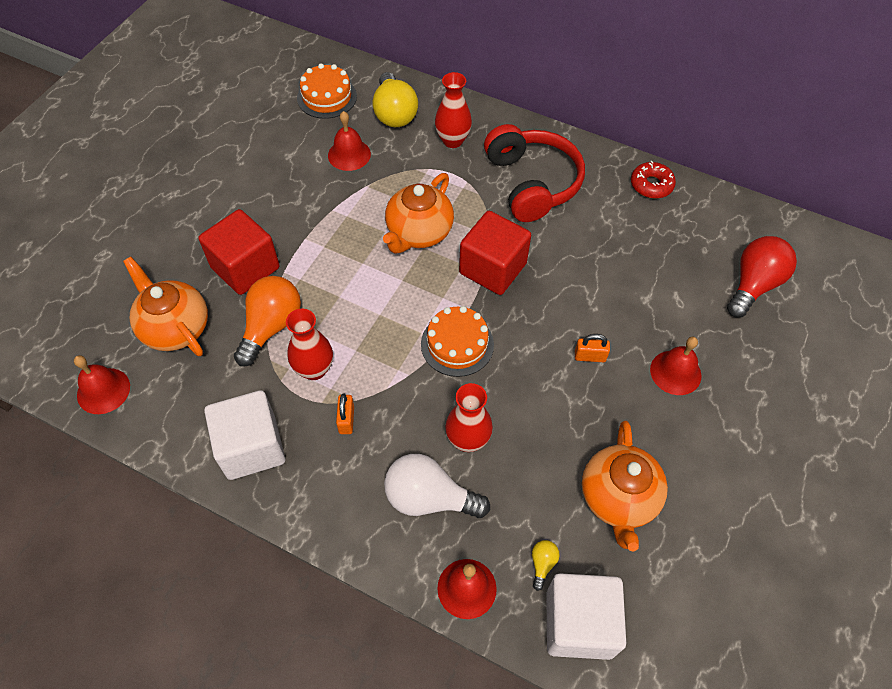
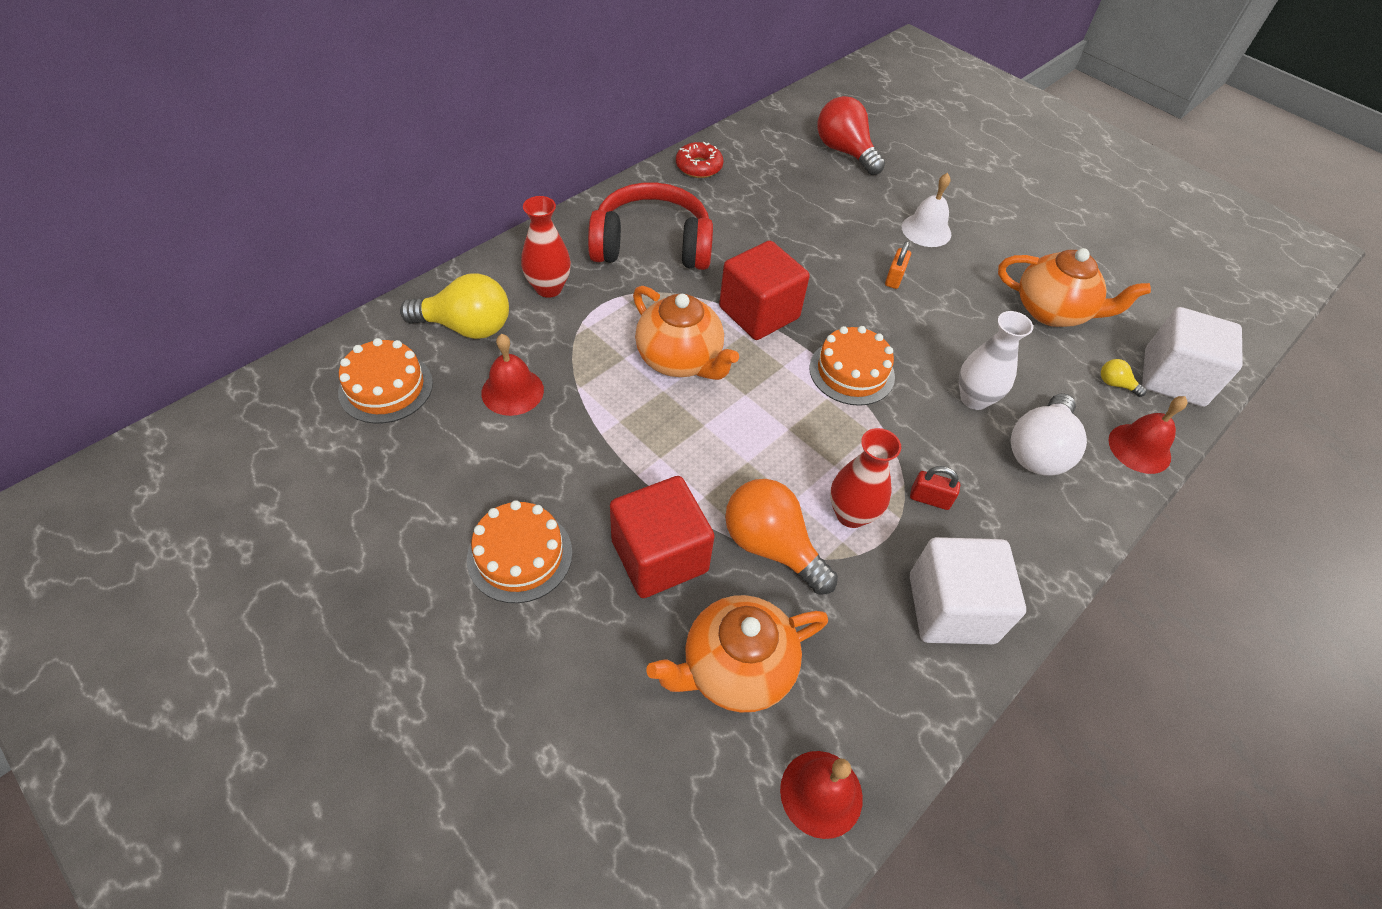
camera: 75 degrees left, 5 degrees down
orange padlock [336,394,354,434] -> red padlock [910,466,960,510]
red vase [445,383,493,452] -> white vase [959,311,1033,410]
red bell [650,337,702,395] -> white bell [902,173,951,247]
none -> orange cake [467,500,572,603]

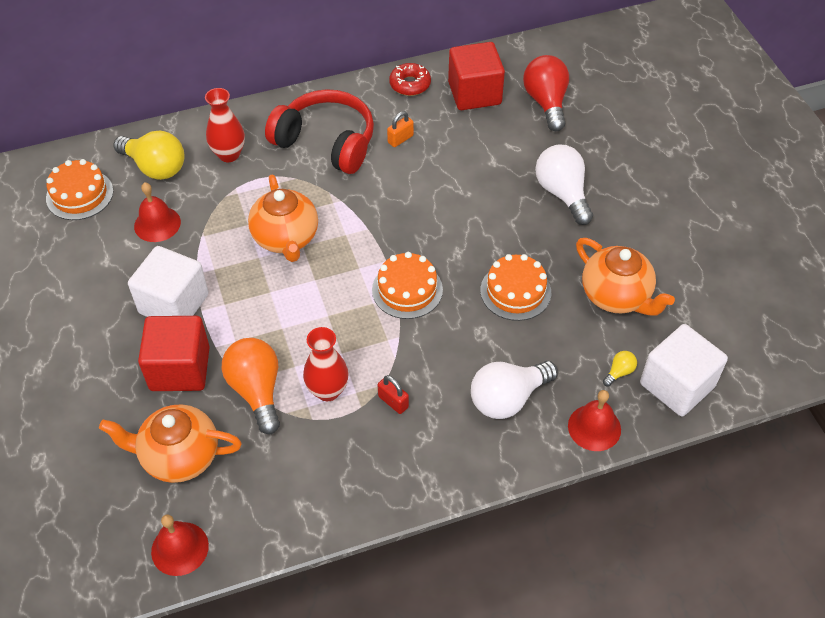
camera: 30 degrees right, 0 degrees up
orange cake [467,500,572,603] -> orange cake moved to [480,254,551,321]
red cube [719,240,810,340] -> red cube moved to [448,42,505,110]
orange padlock [885,241,911,289] -> orange padlock moved to [387,111,414,147]
white bell [902,173,951,247] -> white light bulb [535,144,593,225]
white cube [910,537,1026,644] -> white cube moved to [128,246,209,317]
white vase [959,311,1033,410] -> none
yellow light bulb [1101,359,1147,397] -> yellow light bulb turned 75 degrees clockwise [603,351,637,387]

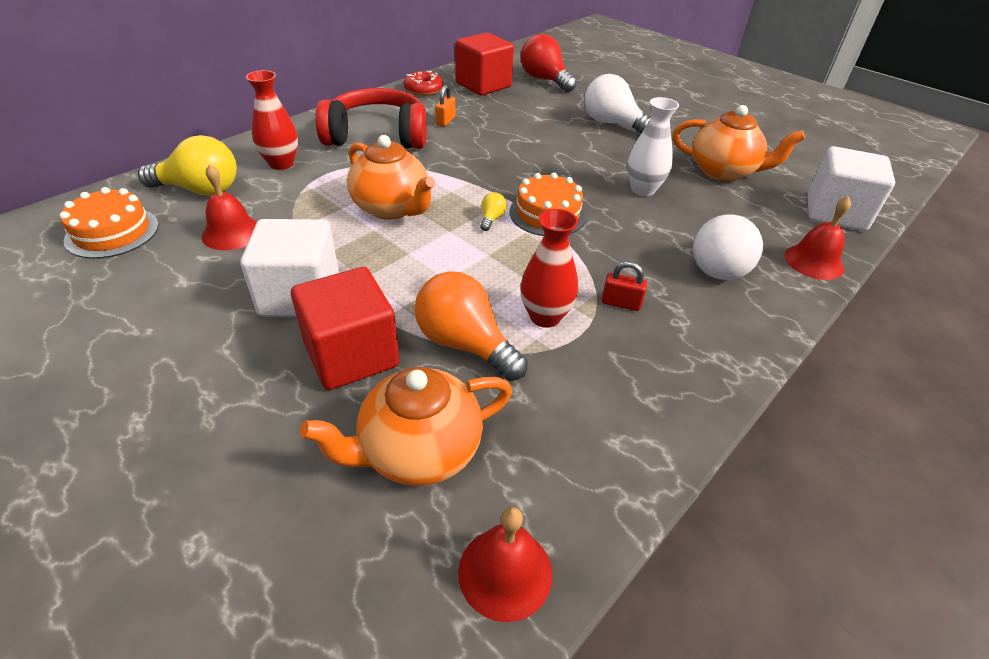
camera: 30 degrees left, 10 degrees down
orange cake [480,254,551,321] -> white vase [627,97,679,196]
yellow light bulb [603,351,637,387] -> yellow light bulb moved to [480,192,507,231]

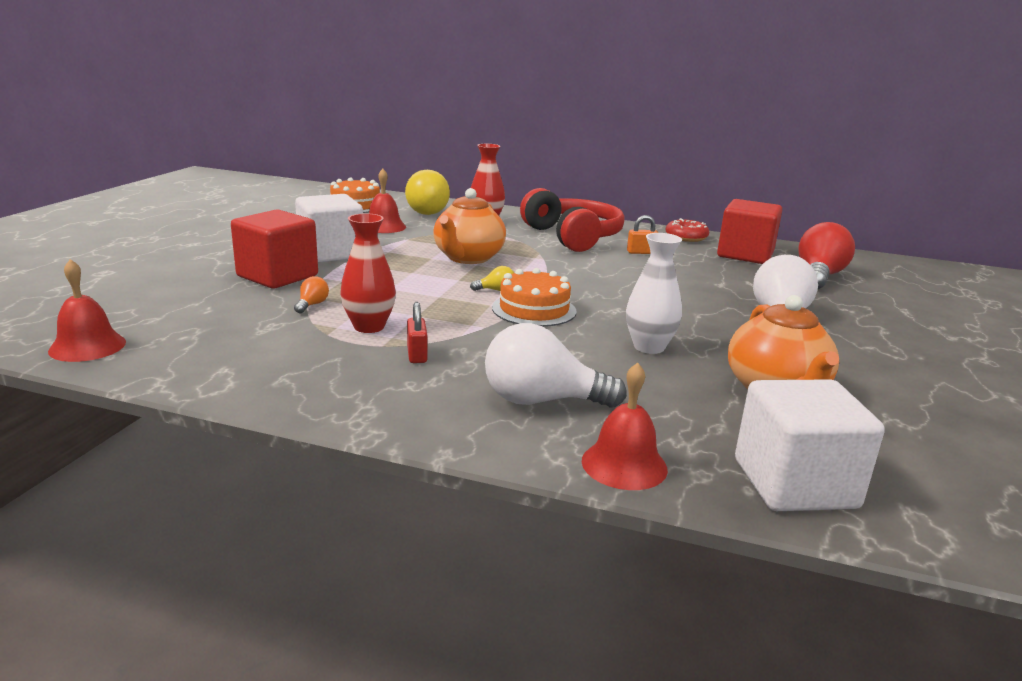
camera: 65 degrees right, 20 degrees down
orange teapot [300,367,512,486] -> none
orange light bulb [415,271,528,381] -> orange light bulb [294,276,329,313], size x0.44

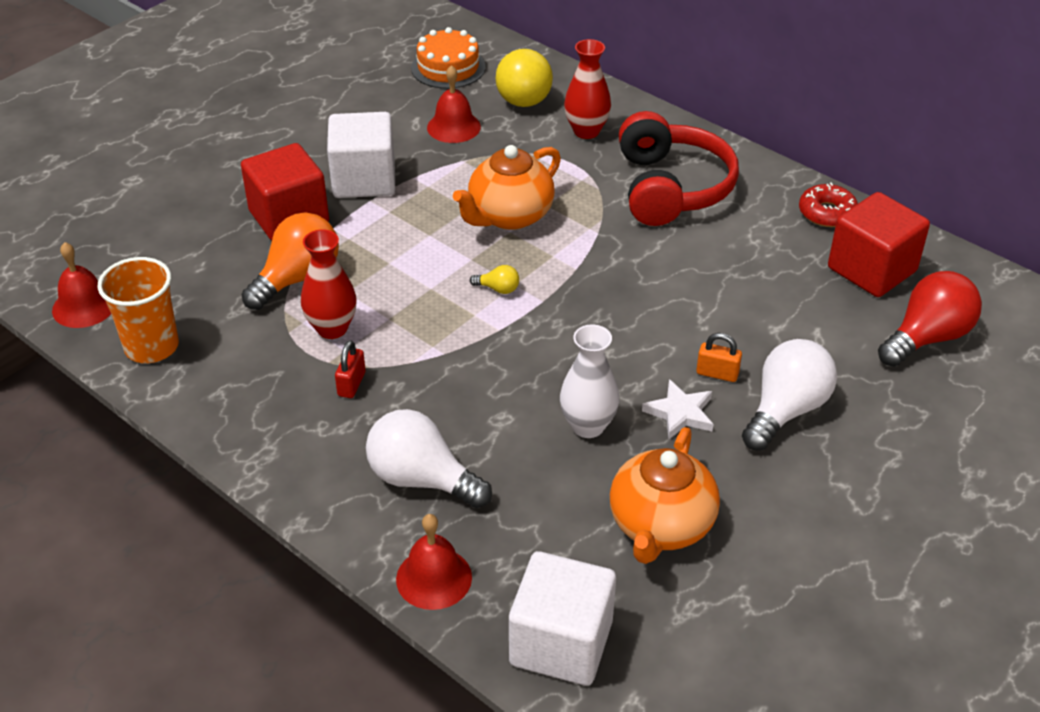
camera: 25 degrees right, 20 degrees up
orange light bulb [294,276,329,313] -> orange light bulb [242,213,339,310], size x2.29
orange cake [492,268,577,327] -> none
orange padlock [627,215,658,254] -> orange padlock moved to [696,333,742,382]
none -> orange cup [98,257,179,363]
none -> white star [642,379,714,439]

